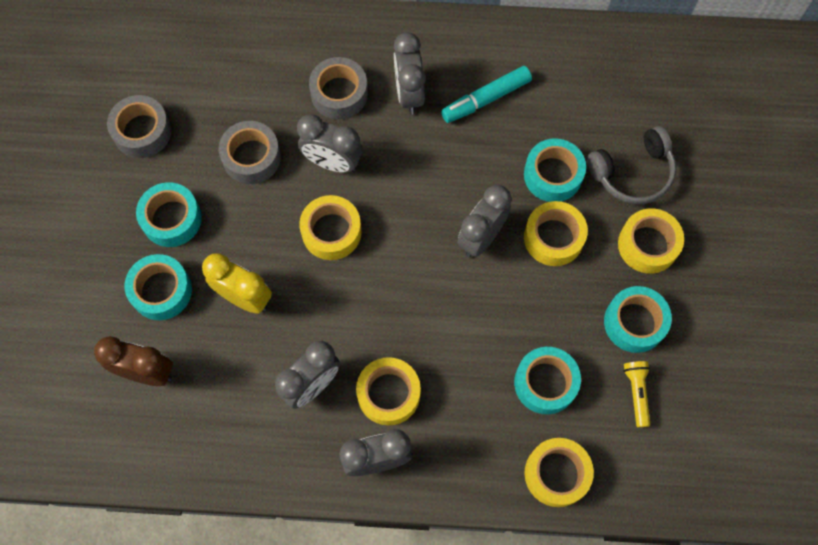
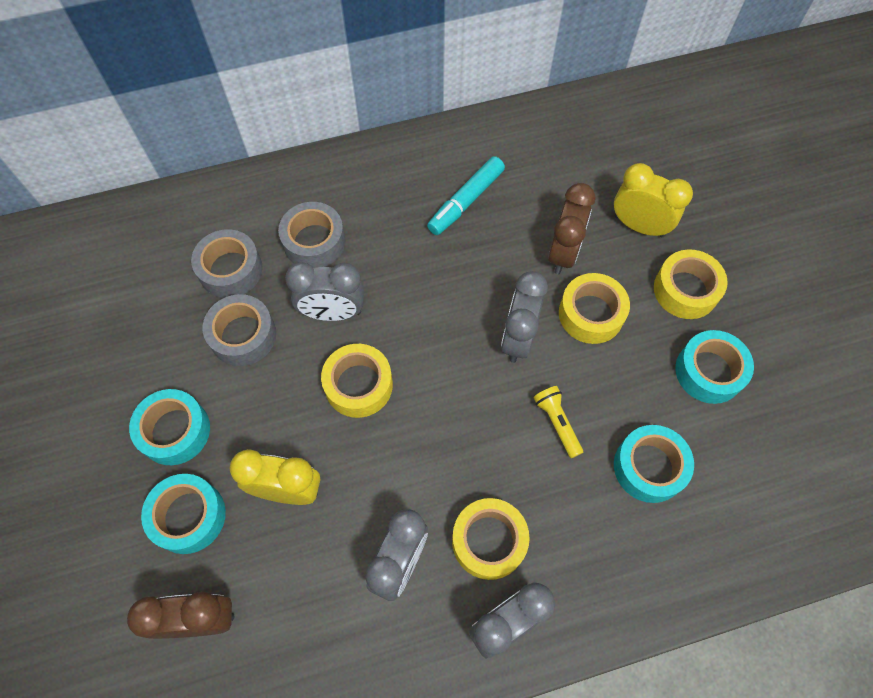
camera: 20 degrees left, 5 degrees down
grey tape [107,95,171,158] -> grey tape moved to [191,229,263,298]
grey clock [394,32,426,114] -> none
turquoise tape [524,138,586,202] -> brown clock [548,183,596,274]
yellow tape [525,438,594,507] -> none
grey headphones [587,126,676,204] -> yellow clock [614,163,693,237]
yellow flashlight [623,361,650,427] -> yellow flashlight moved to [533,386,583,458]

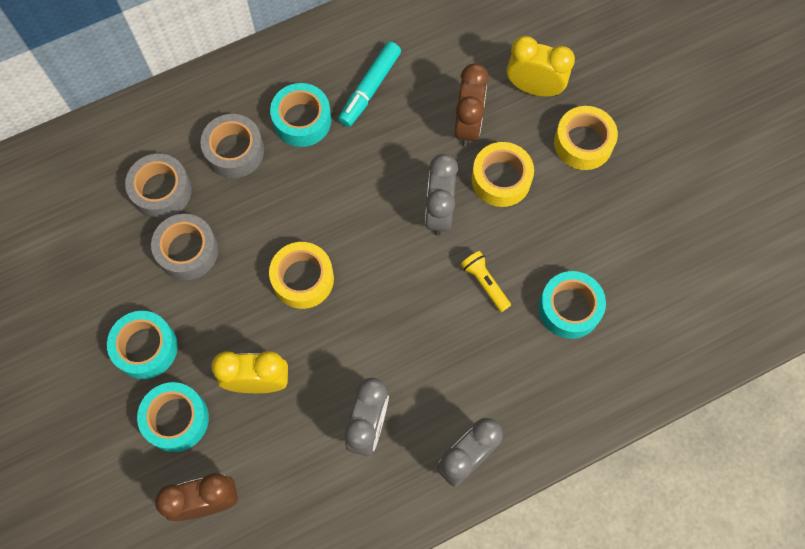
camera: 10 degrees left, 5 degrees up
grey clock [285,262,364,321] -> none
yellow tape [452,498,530,580] -> none
turquoise tape [675,330,754,404] -> turquoise tape moved to [270,83,331,147]

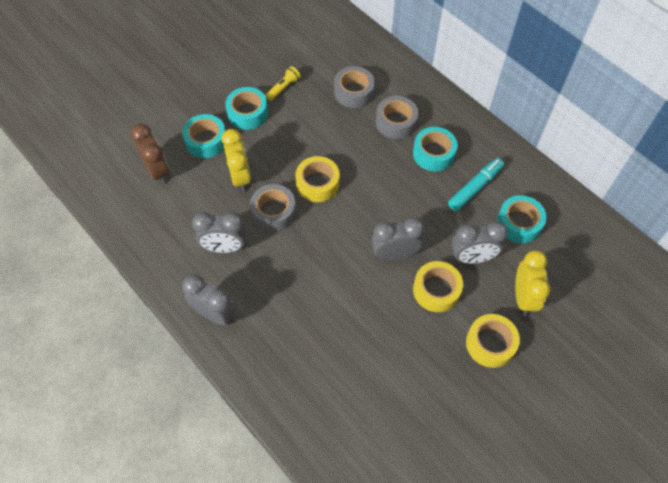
camera: 75 degrees right, 10 degrees down
grey tape [151,214,218,280] -> grey tape moved to [250,184,296,232]
turquoise marker [338,42,401,127] -> turquoise marker turned 120 degrees clockwise [448,158,504,211]
brown clock [454,63,489,147] -> grey clock [452,221,508,264]
yellow flashlight [461,251,511,312] -> yellow flashlight moved to [265,66,301,101]
turquoise tape [539,271,606,339] -> turquoise tape moved to [497,195,547,243]

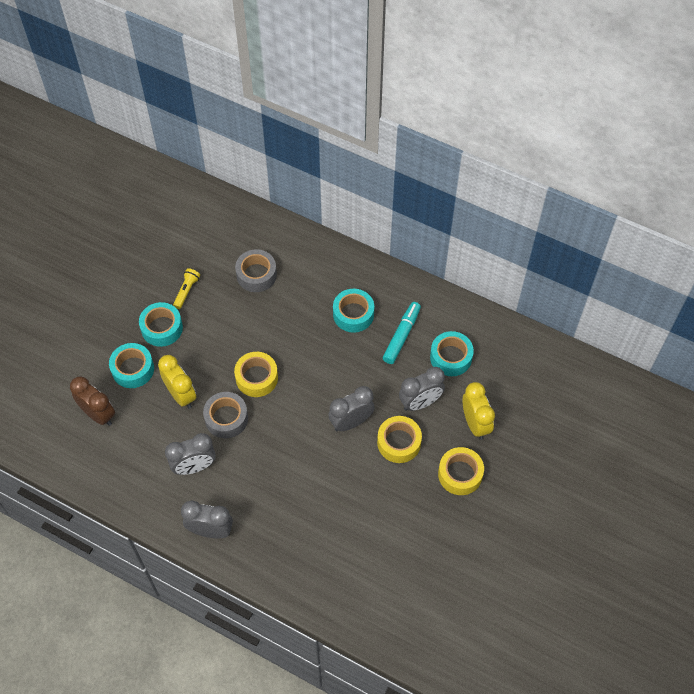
camera: 20 degrees left, 0 degrees up
grey tape [376,96,418,139] -> none

